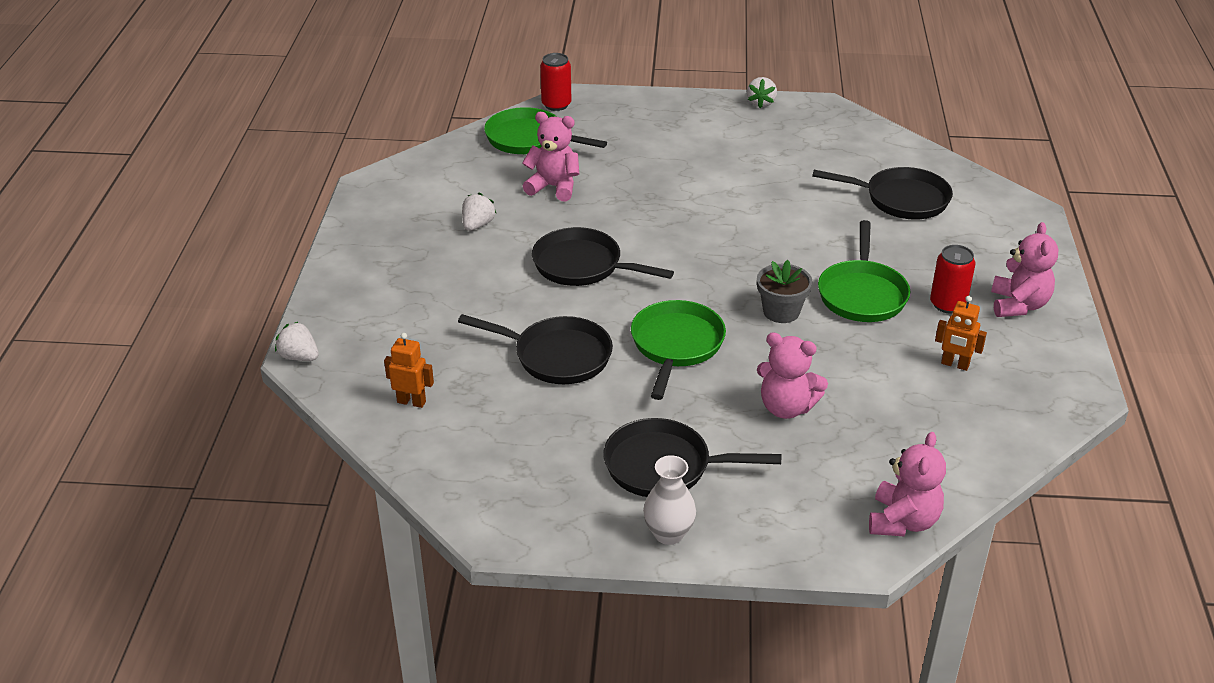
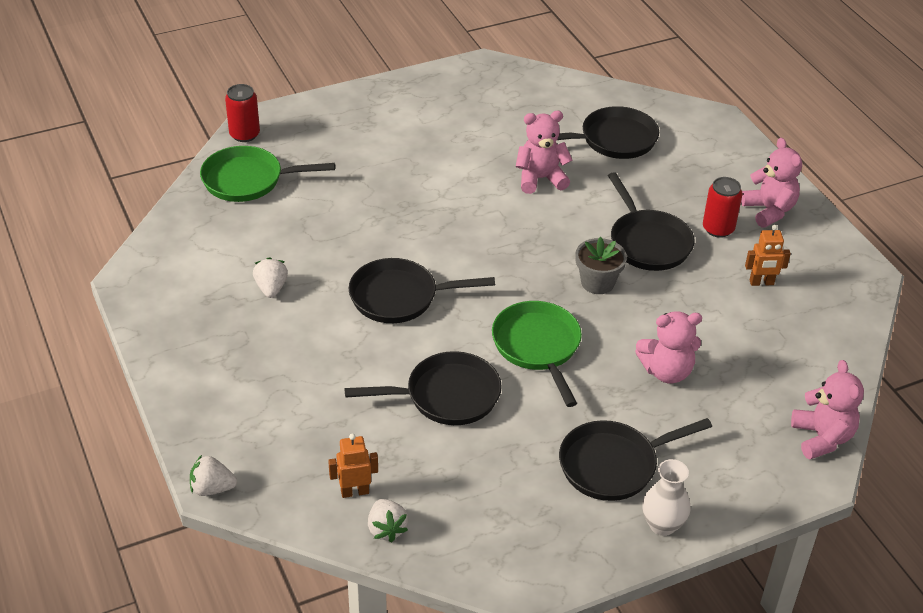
camera: 30 degrees left, 5 degrees up
pink teddy bear [522,112,579,201] -> pink teddy bear moved to [516,111,572,194]
white strawberry [747,77,777,108] -> white strawberry moved to [368,499,408,542]
green pan [818,220,910,322] -> black pan [608,172,695,271]

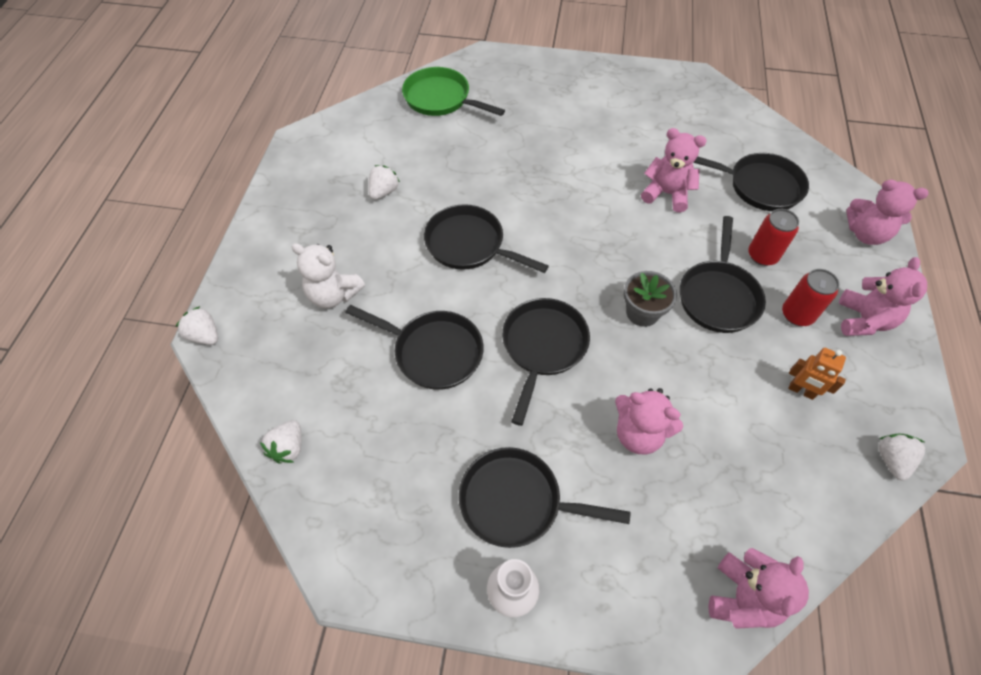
camera: 35 degrees right, 15 degrees up
red can [225,84,260,142] -> red can moved to [748,209,799,266]
orange robot [328,433,378,498] -> none
green pan [492,301,582,407] -> black pan [502,298,590,426]
none -> white teddy bear [291,243,365,308]
none -> pink teddy bear [846,179,928,245]
none -> white strawberry [879,433,925,481]

